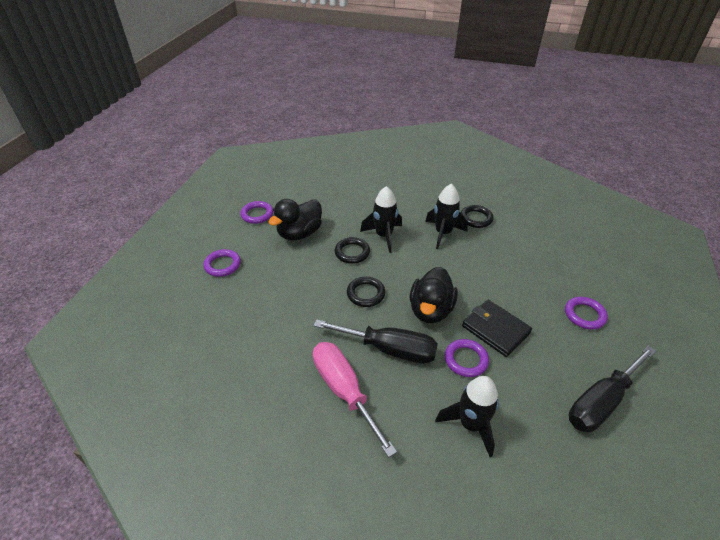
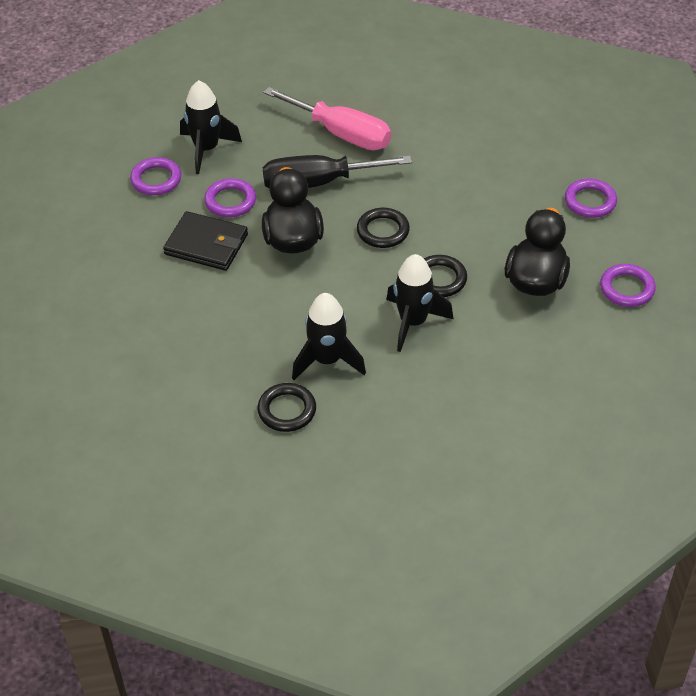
camera: 155 degrees right, 5 degrees up
purple ring [565,297,608,330] -> purple ring moved to [130,157,181,195]
black screwdriver [568,346,656,432] -> none

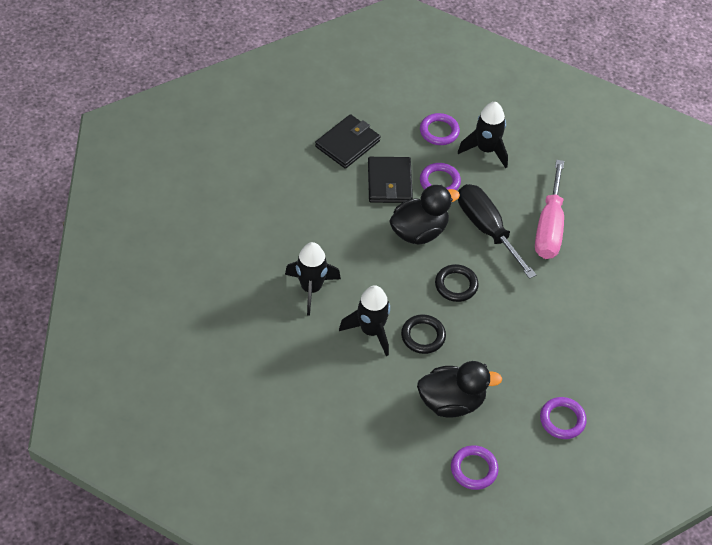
camera: 65 degrees right, 5 degrees up
black ring [257,383,316,432] -> none
none -> black wallet [315,114,381,169]

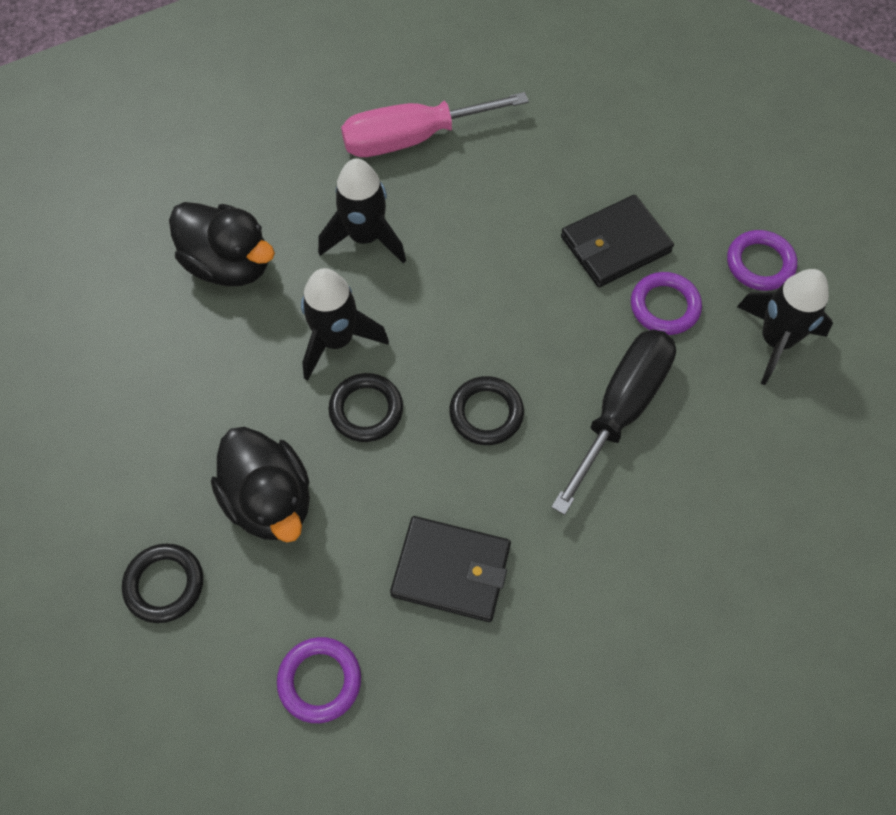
camera: 65 degrees right, 10 degrees up
black wallet [315,114,381,169] -> black wallet moved to [390,516,511,622]
black duck [389,185,460,245] -> black duck moved to [169,202,275,287]
purple ring [451,445,499,490] -> black ring [122,544,203,623]
pink screwdriver [535,160,564,259] -> pink screwdriver moved to [341,92,529,157]

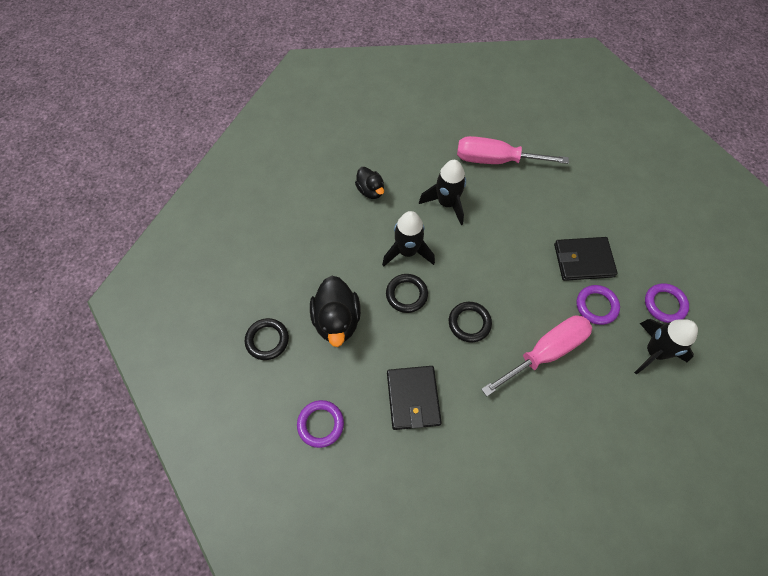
camera: 25 degrees right, 0 degrees up
black duck [169,202,275,287] -> black duck [355,167,384,199], size x0.60
black wallet [390,516,511,622] -> black wallet turned 45 degrees clockwise [387,366,442,430]
black screwdriver [551,330,676,515] -> pink screwdriver [481,315,592,396]

